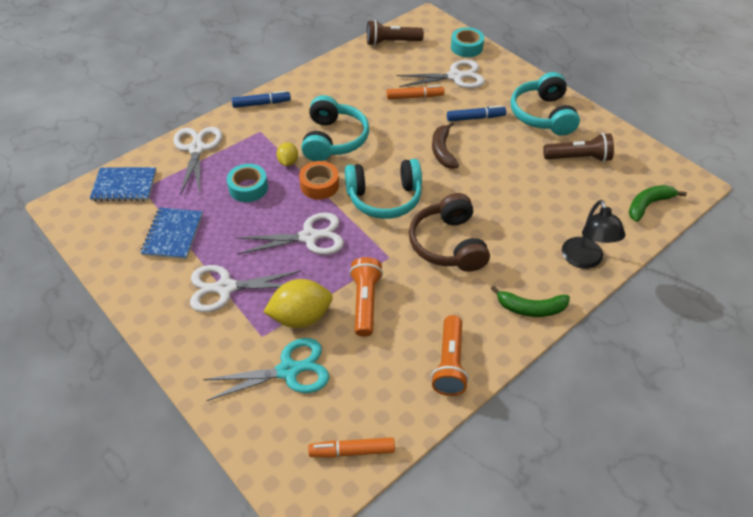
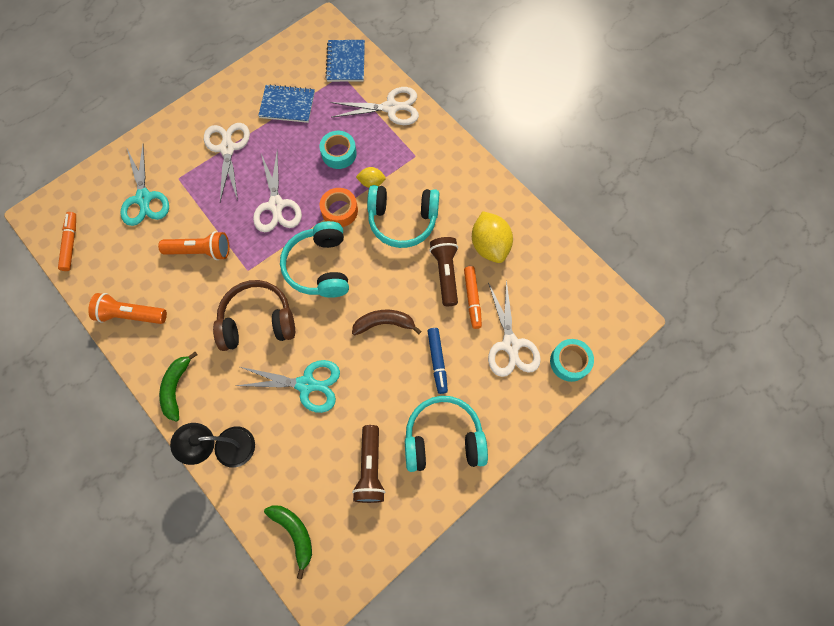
camera: 90 degrees right, 20 degrees up
blue marker [232,91,291,108] -> none
yellow lemon [263,279,333,328] -> yellow lemon moved to [472,211,513,263]
brown flashlight [367,20,424,46] -> brown flashlight moved to [430,237,458,306]
none -> turquoise scissors [236,360,340,413]

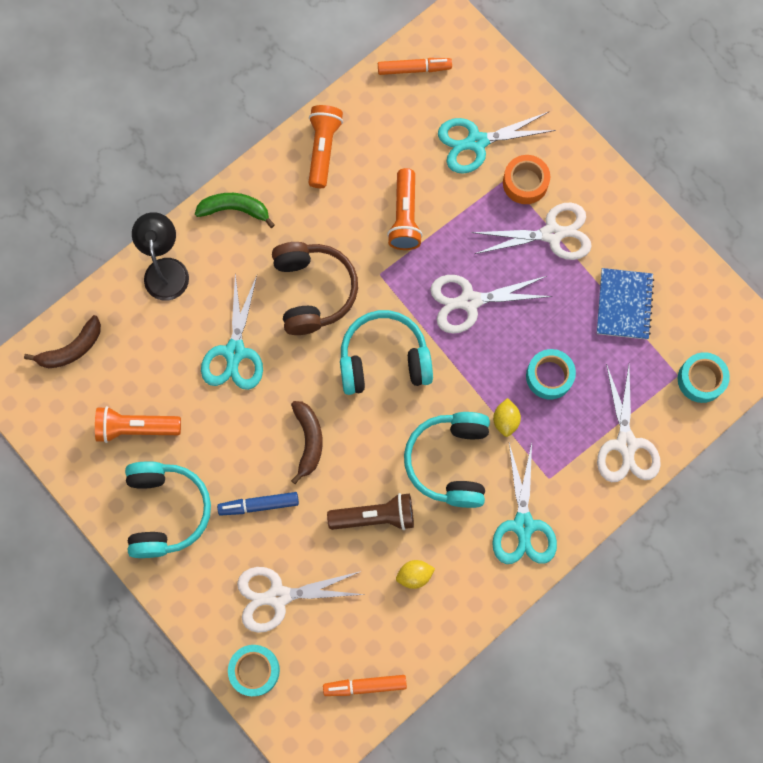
camera: 90 degrees right, 5 degrees up
green banana [264,505,312,579] -> brown banana [24,315,101,368]
orange tape [320,188,358,227] -> orange tape moved to [503,155,550,204]
blue notebook [325,40,365,82] -> turquoise tape [678,352,730,403]
brown flashlight [352,425,385,503] -> orange flashlight [95,406,181,443]
orange marker [464,266,482,329] -> orange marker moved to [323,675,407,696]
yellow lemon [472,211,513,263] -> yellow lemon [396,560,435,589], size x0.54
none -> turquoise scissors [492,443,557,564]

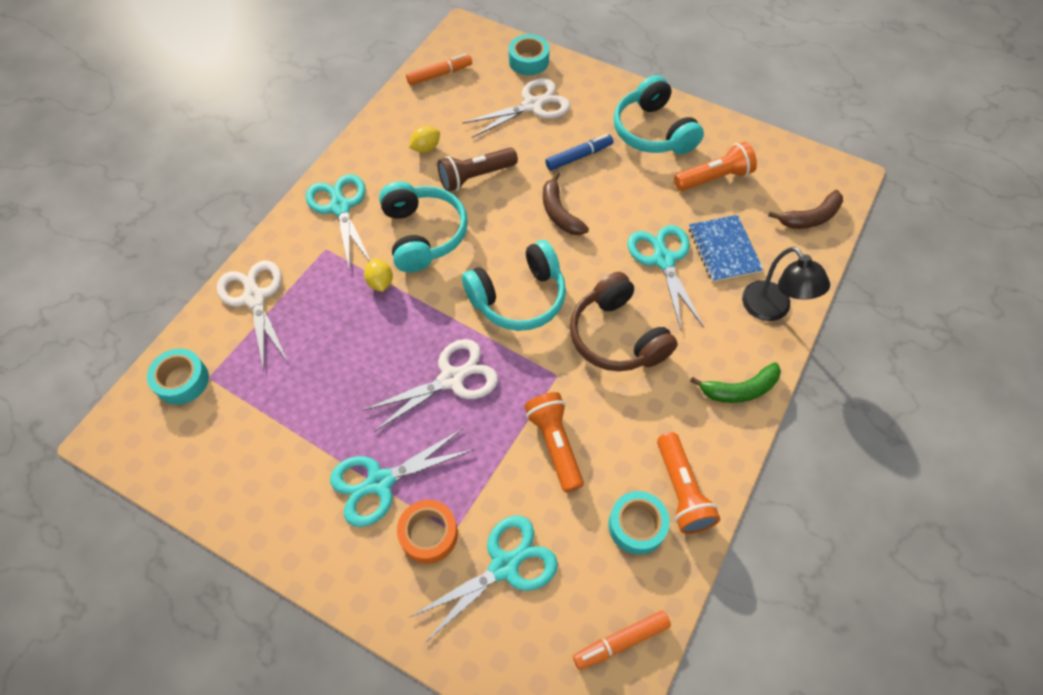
camera: 160 degrees right, 15 degrees down
brown banana [24,315,101,368] -> brown banana turned 150 degrees counterclockwise [768,190,843,229]
white scissors [471,202,592,260] -> turquoise scissors [330,428,474,527]
turquoise tape [526,349,576,399] -> turquoise tape moved to [608,491,670,555]
blue notebook [597,268,654,340] -> blue notebook moved to [689,215,764,282]

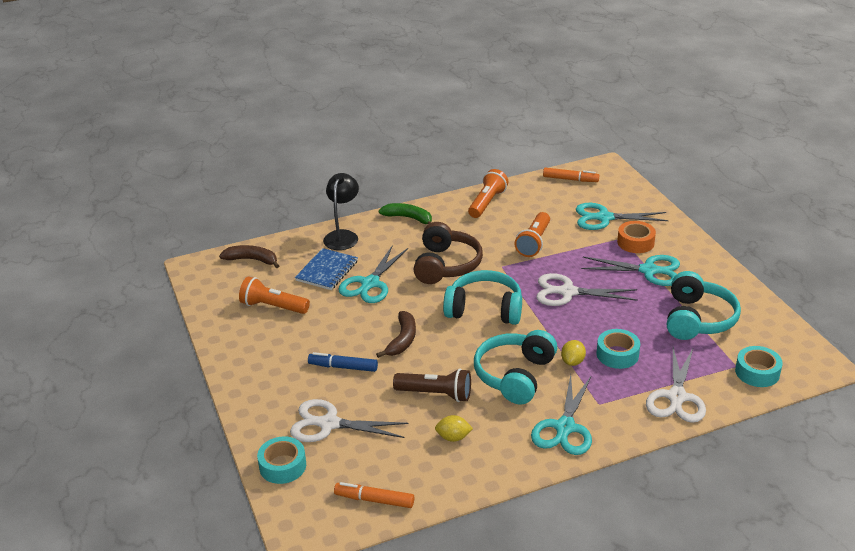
camera: 140 degrees left, 25 degrees down
turquoise tape [608,491,670,555] -> turquoise tape moved to [597,329,640,369]
turquoise headphones [614,75,704,154] -> turquoise headphones moved to [667,271,741,340]

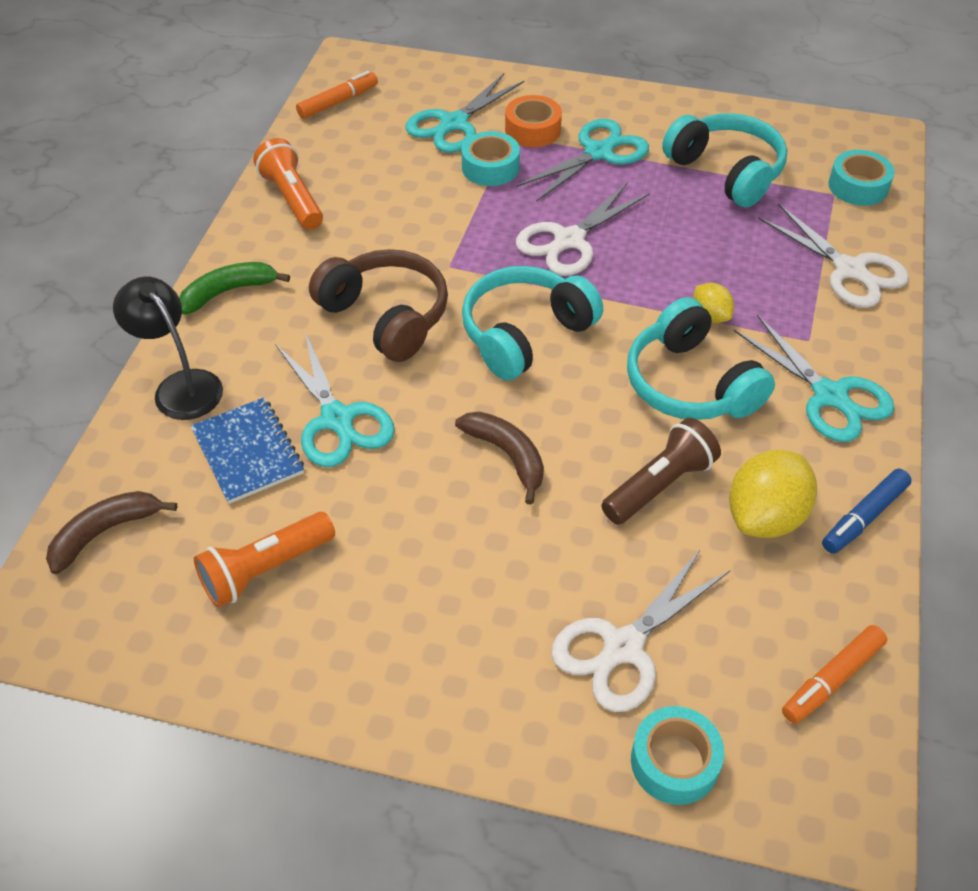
camera: 55 degrees left, 15 degrees up
blue marker [308,352,378,372] -> blue marker moved to [822,469,912,554]
yellow lemon [435,415,473,442] -> yellow lemon [729,450,817,538], size x1.86
orange flashlight [514,212,550,257] -> none
turquoise tape [597,329,640,369] -> turquoise tape moved to [462,131,520,186]

